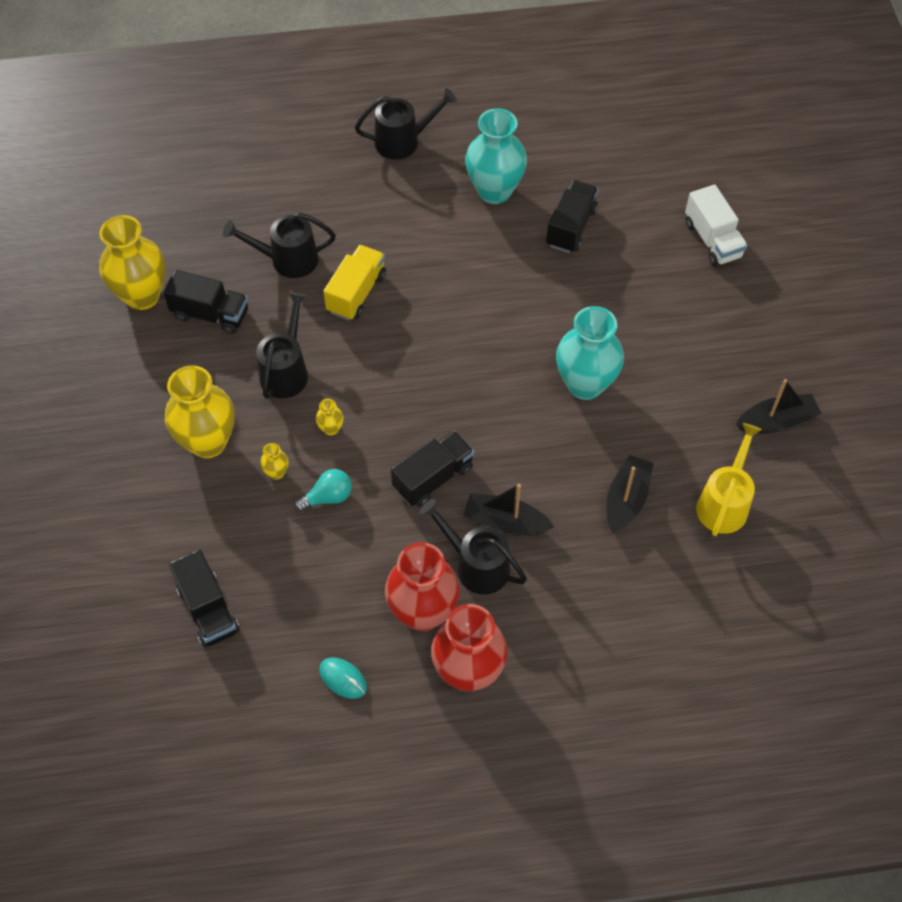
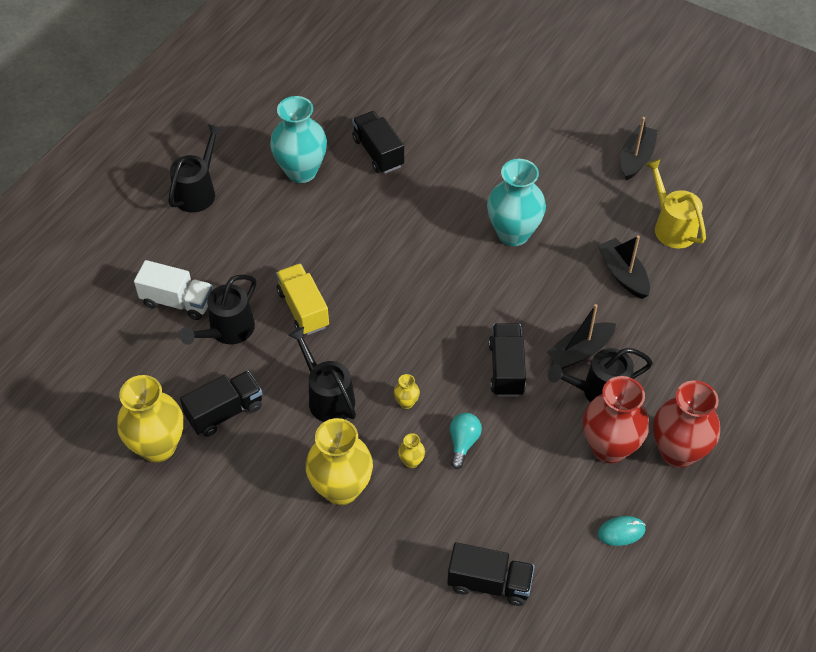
camera: 50 degrees left, 5 degrees down
white truck [685,185,748,267] -> white truck moved to [134,260,213,320]

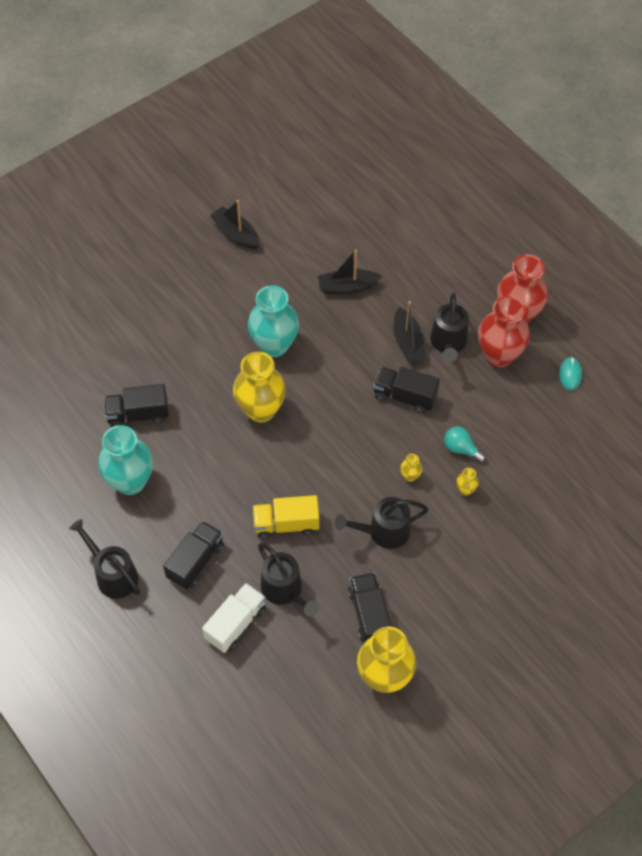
camera: 70 degrees left, 5 degrees up
yellow vase [305,418,373,505] -> yellow vase moved to [233,352,286,423]
black truck [447,542,535,606] -> black truck moved to [163,521,224,590]
yellow watering can [645,159,706,249] -> none

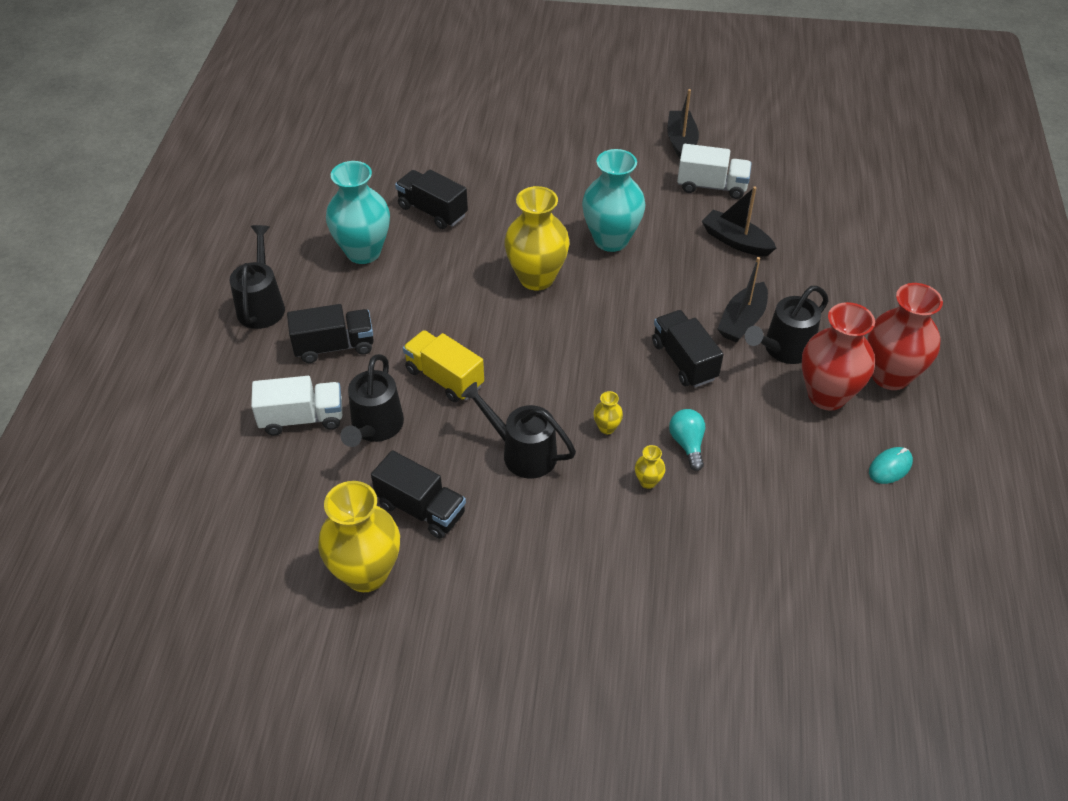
camera: 45 degrees right, 10 degrees down
black truck [348,572,391,643] -> black truck turned 90 degrees clockwise [371,450,466,539]
none -> white truck [677,144,752,199]

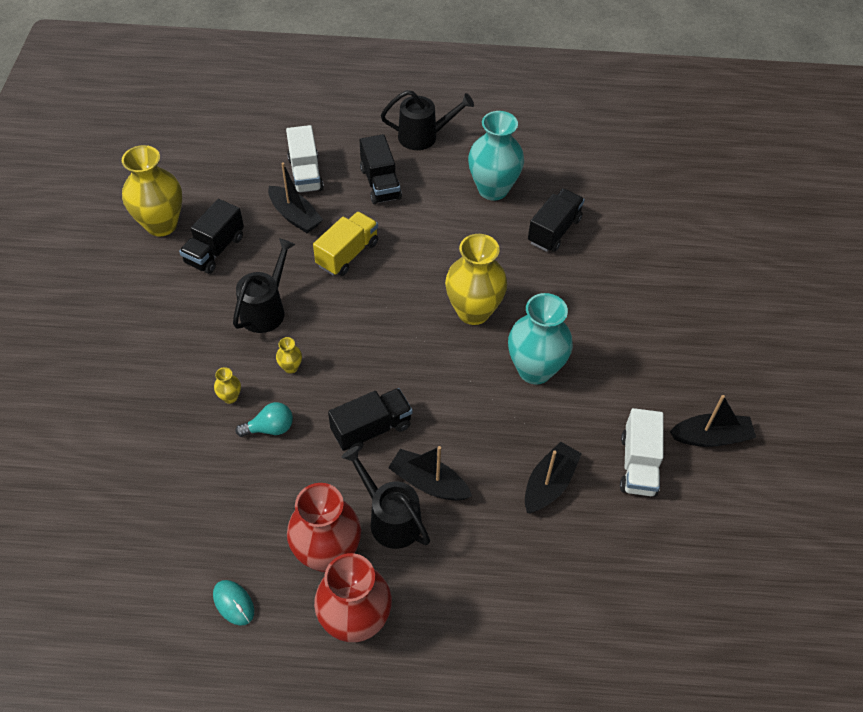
camera: 85 degrees right, 5 degrees up
black watering can [340,354,404,447] -> black boat [268,162,323,233]

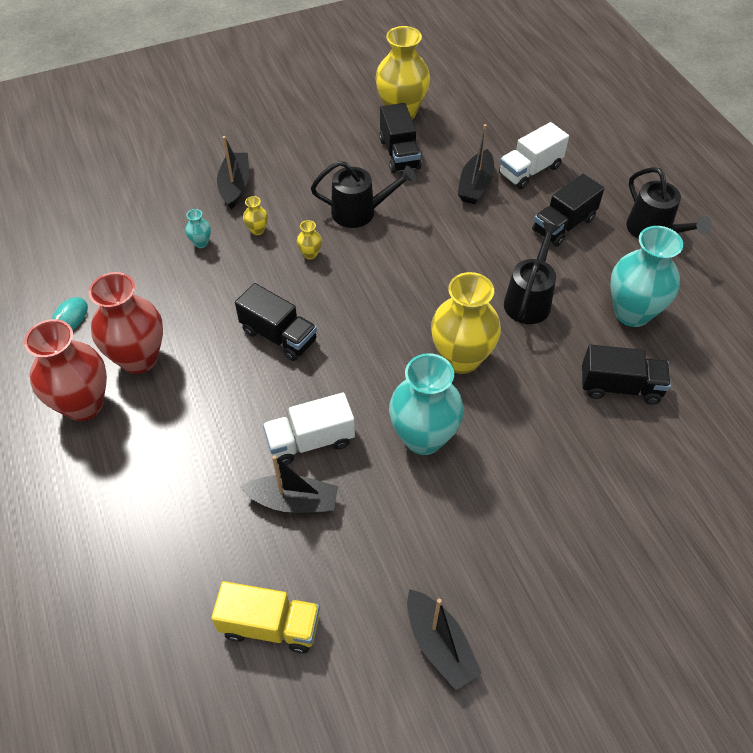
camera: 65 degrees right, 0 degrees up
black truck [179,199,244,274] -> black truck turned 105 degrees counterclockwise [379,103,422,173]
turquoise light bulb [236,402,293,437] -> none
yellow truck [313,212,378,276] -> yellow truck moved to [211,581,320,654]
black watering can [342,446,430,549] -> black watering can moved to [504,222,560,324]
black boat [388,446,472,501] -> black boat moved to [217,136,249,209]
white truck [620,408,663,497] -> white truck moved to [263,392,355,465]
none -> turquoise vase [185,209,211,248]

